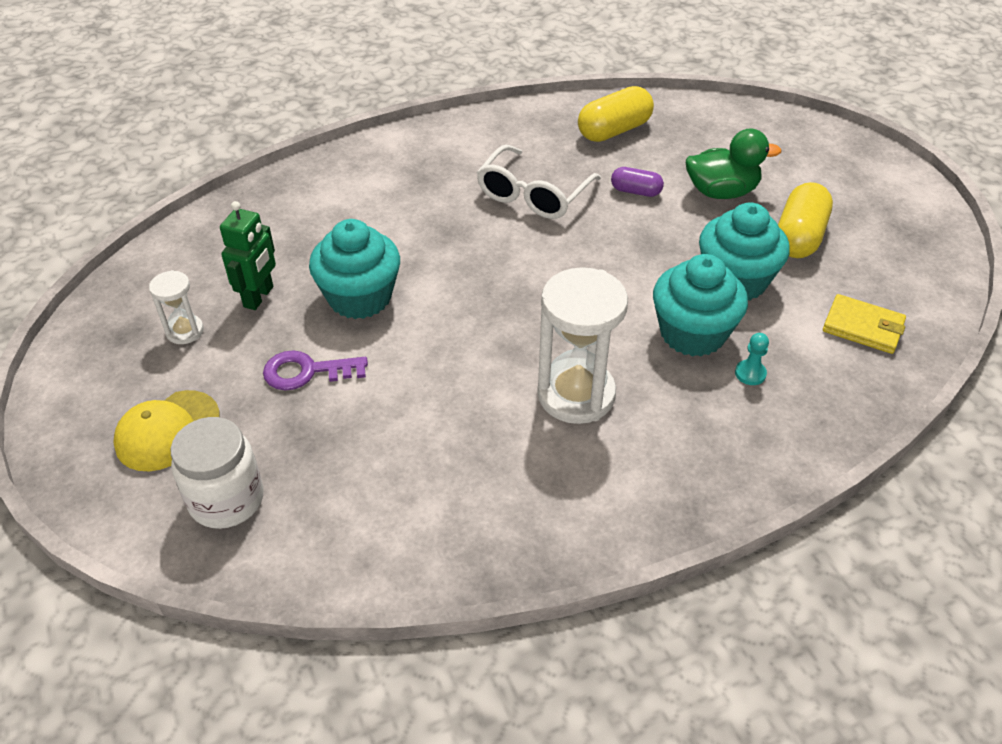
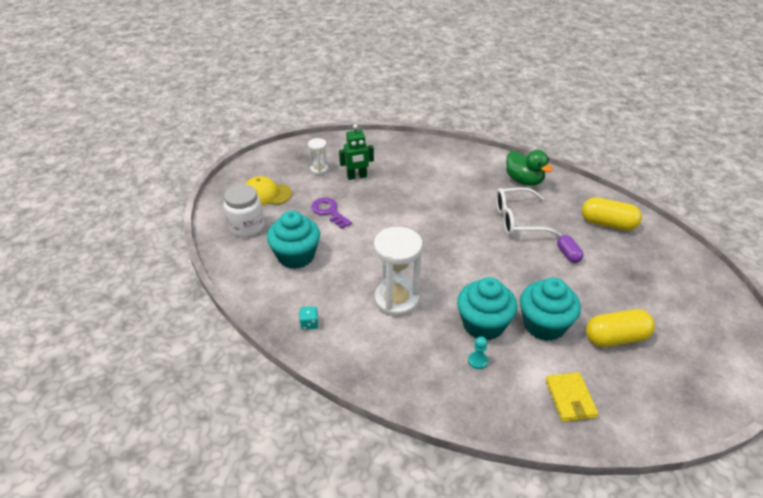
camera: 55 degrees right, 5 degrees down
turquoise cupcake [309,219,400,319] -> turquoise cupcake moved to [267,211,320,269]
green duck [686,128,782,199] -> green duck moved to [506,150,553,186]
none -> turquoise dice [299,306,319,330]

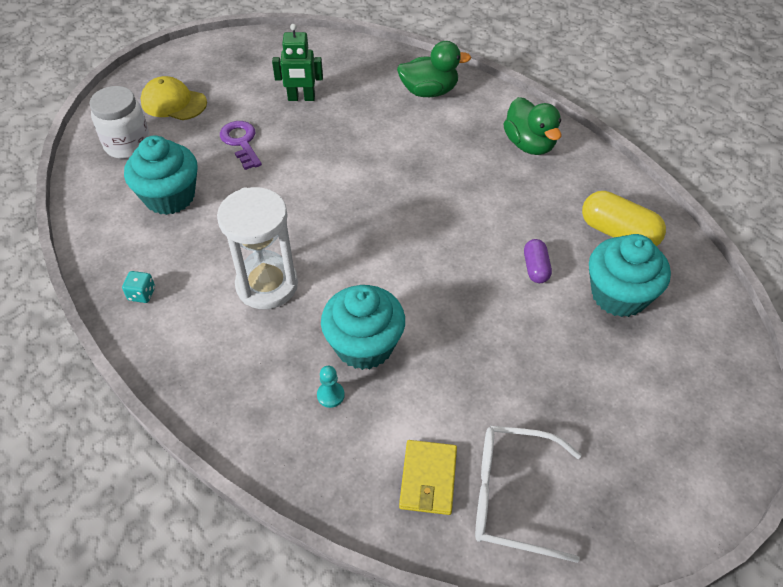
camera: 15 degrees right, 10 degrees up
white hourglass [308,138,328,175] -> none
white glasses [496,187,562,237] -> white glasses moved to [475,426,581,563]
turquoise cupcake [520,278,581,341] -> turquoise cupcake moved to [589,234,671,317]
yellow capsule [586,309,655,347] -> none
none -> green duck [397,41,471,97]

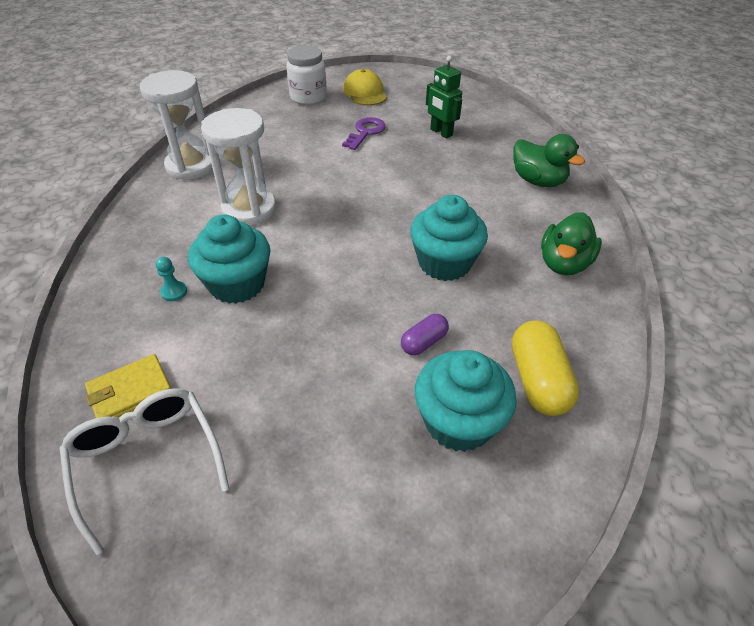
camera: 50 degrees right, 5 degrees down
turquoise dice [122,271,155,303] -> white hourglass [140,70,213,180]
turquoise cupcake [124,136,198,215] -> turquoise cupcake moved to [410,195,488,281]

